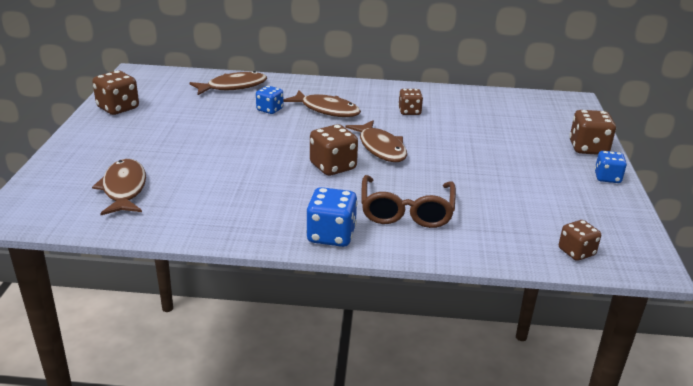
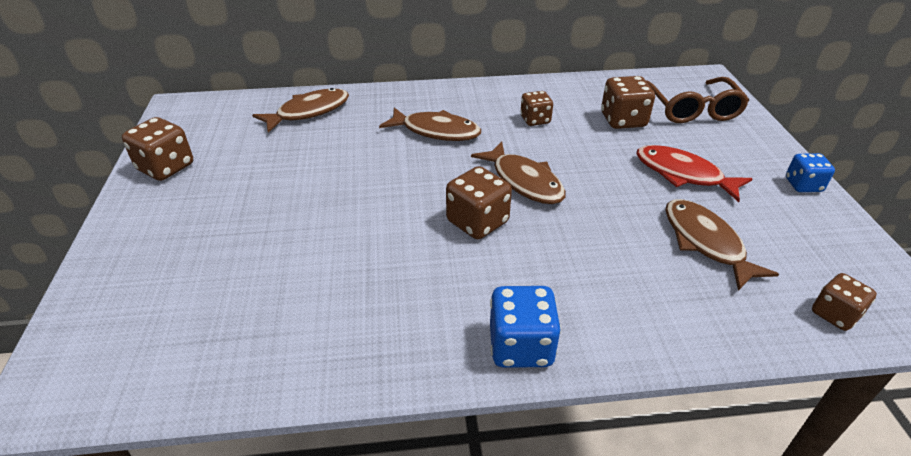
camera: 10 degrees left, 10 degrees up
brown fish [92,159,146,215] -> brown fish moved to [665,199,779,291]
blue dice [256,86,284,114] -> none
brown glasses [361,175,456,228] -> brown glasses moved to [646,77,749,123]
brown dice [569,110,616,155] -> brown dice moved to [601,76,655,129]
none -> red fish [636,145,753,202]

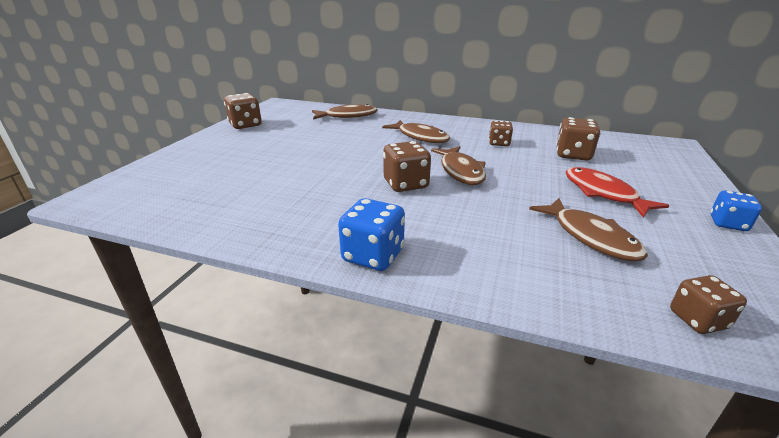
camera: 25 degrees right, 10 degrees down
brown glasses [646,77,749,123] -> none
brown fish [665,199,779,291] -> brown fish turned 150 degrees clockwise [529,198,648,262]

